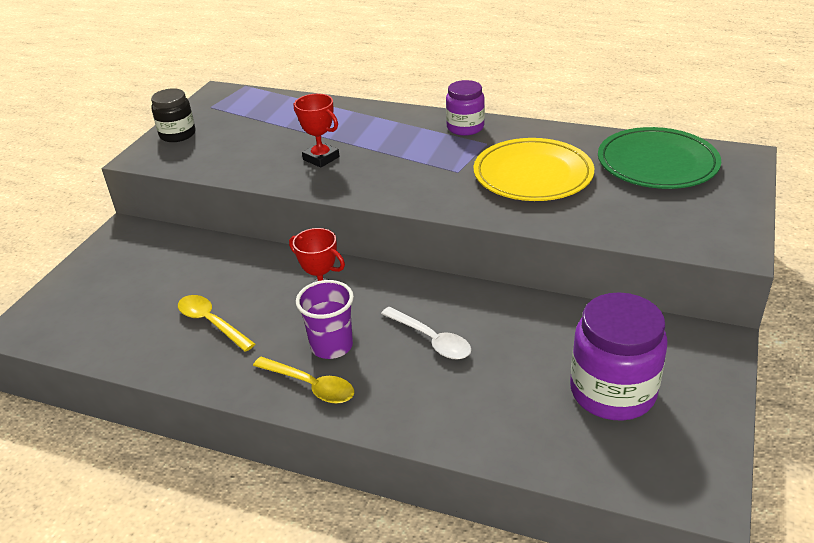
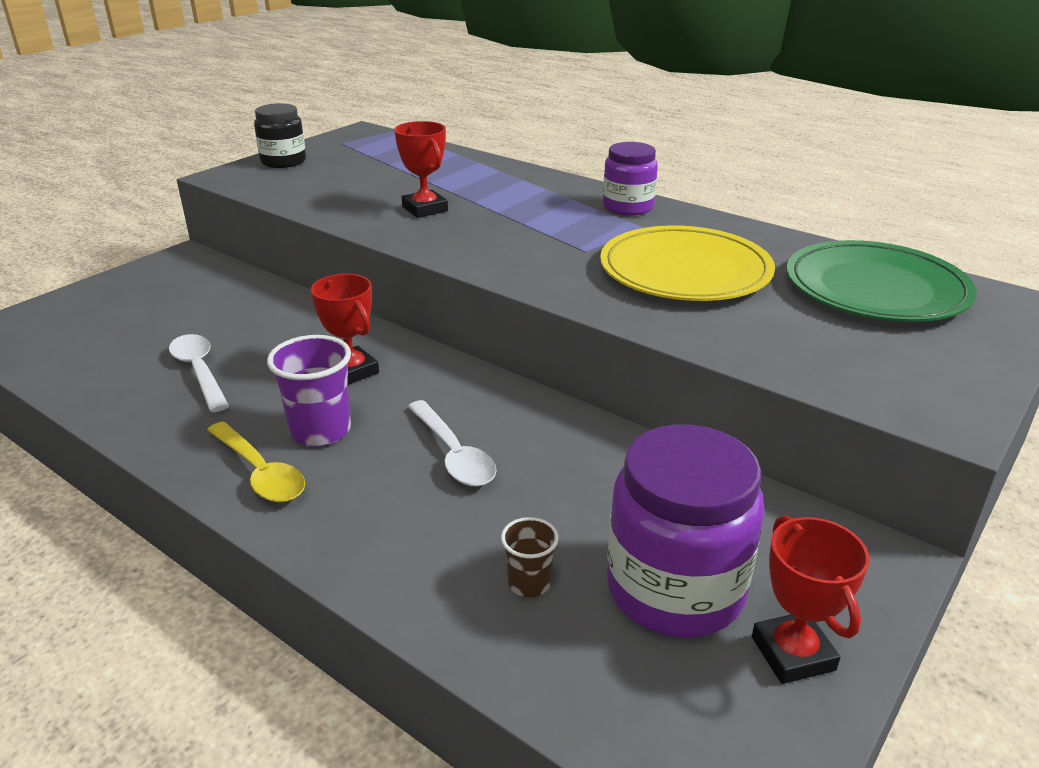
camera: 15 degrees right, 5 degrees down
yellow spoon [178,295,255,352] -> white spoon [169,334,229,412]
none -> brown cup [501,517,559,597]
none -> red trophy [752,516,870,684]

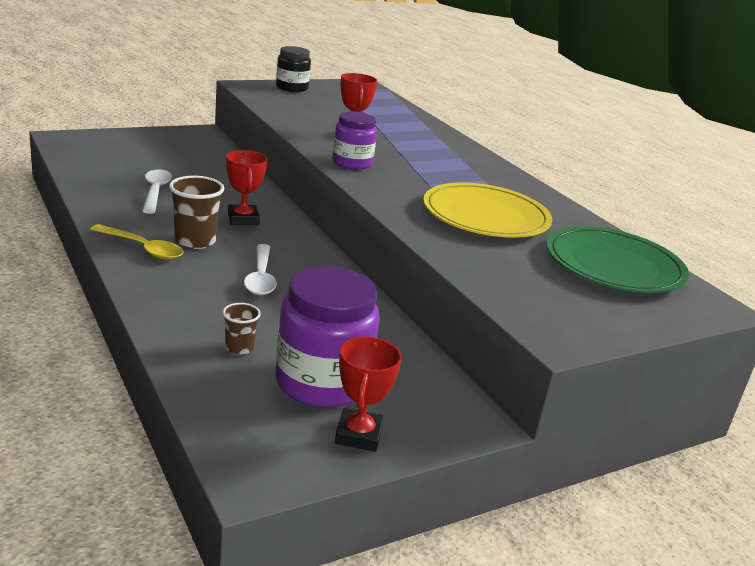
camera: 20 degrees right, 5 degrees down
yellow spoon [207,421,305,502] -> yellow spoon turned 45 degrees counterclockwise [90,224,184,260]
purple cup [267,335,351,447] -> brown cup [169,176,224,249]
purple jar [603,142,658,216] -> purple jar moved to [332,112,377,170]

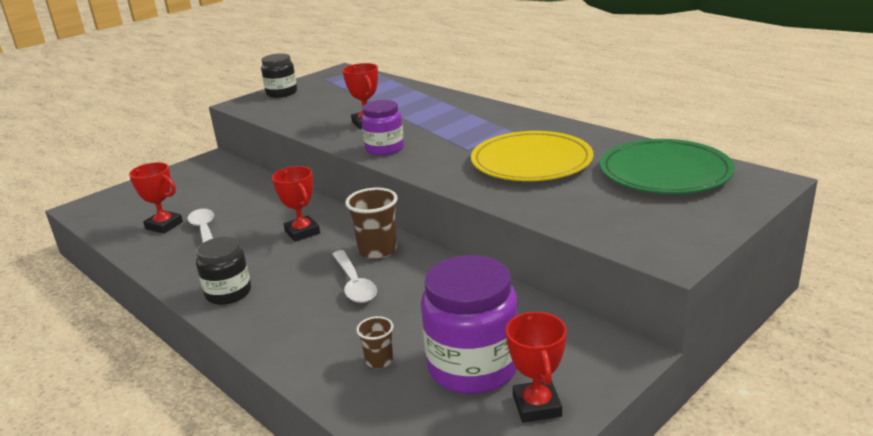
camera: 10 degrees left, 0 degrees up
yellow spoon [90,224,184,260] -> black jar [196,237,251,305]
brown cup [169,176,224,249] -> brown cup moved to [345,187,398,259]
none -> red trophy [129,162,183,234]

